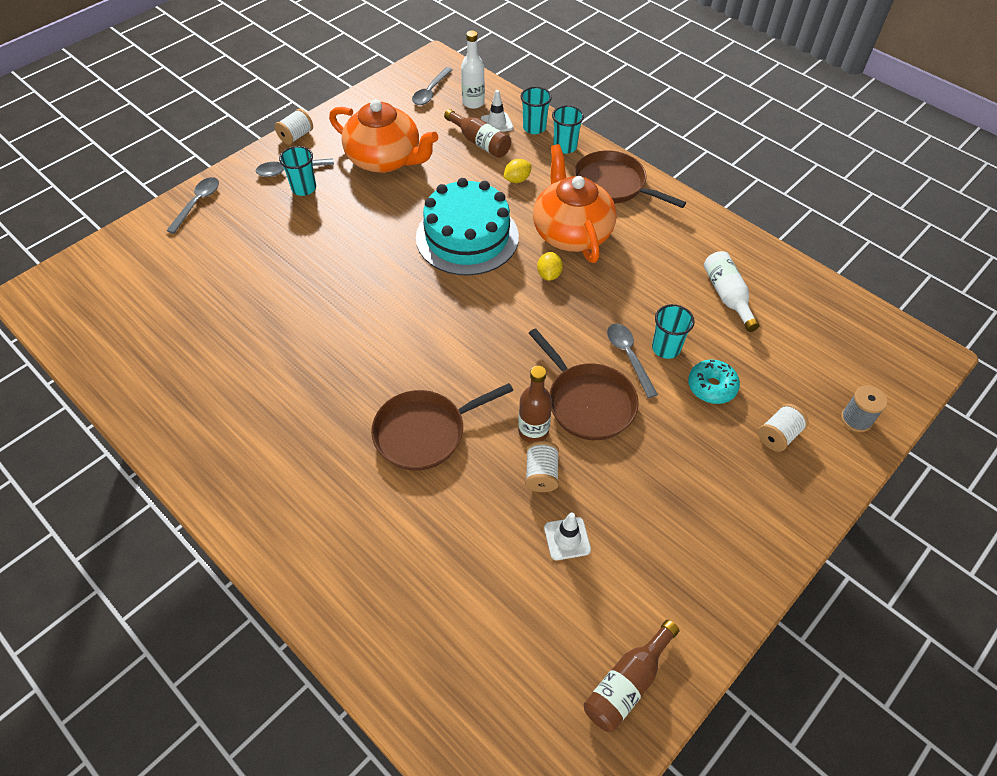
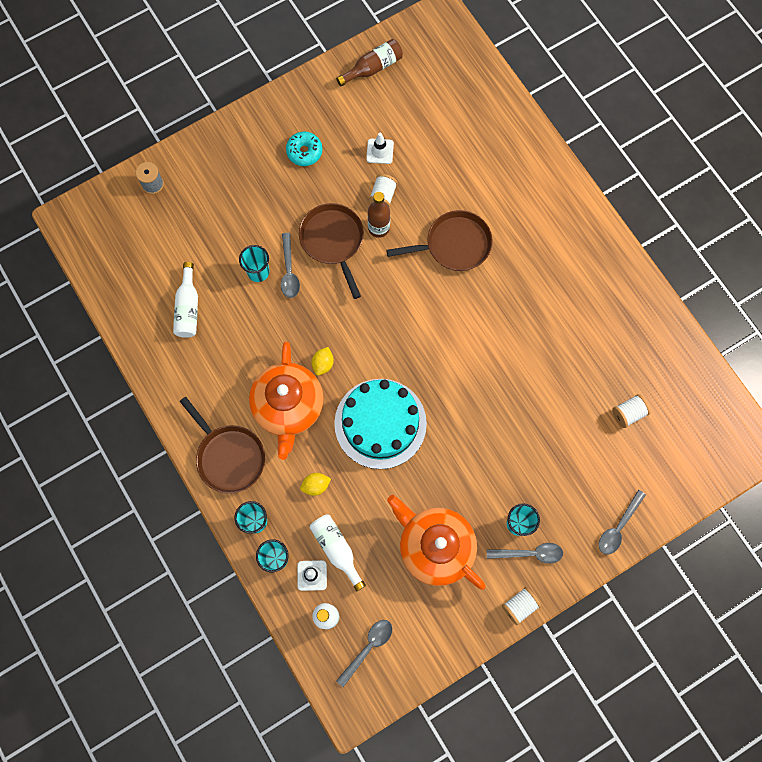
camera: 165 degrees left, 20 degrees up
brown bottle [444,109,511,158] -> white bottle [310,514,366,591]
turquoise donut [688,360,740,404] -> turquoise donut moved to [286,132,323,166]
white spool [758,404,809,452] -> white spool moved to [612,394,651,428]

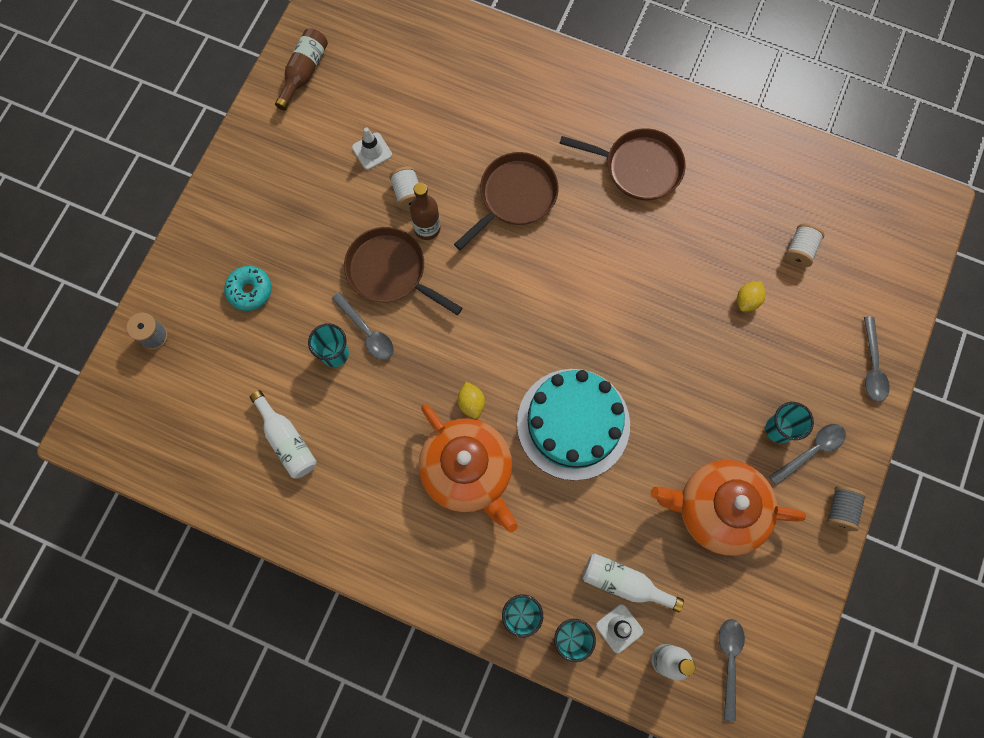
camera: 35 degrees left, 0 degrees up
brown pan [180,397,265,494] -> brown pan moved to [559,128,686,200]
turquoise donut [286,132,323,166] -> turquoise donut moved to [224,266,272,311]
yellow lemon [300,473,331,496] -> yellow lemon moved to [737,281,766,312]
white spool [502,587,541,625] -> grey spool [827,486,866,531]

